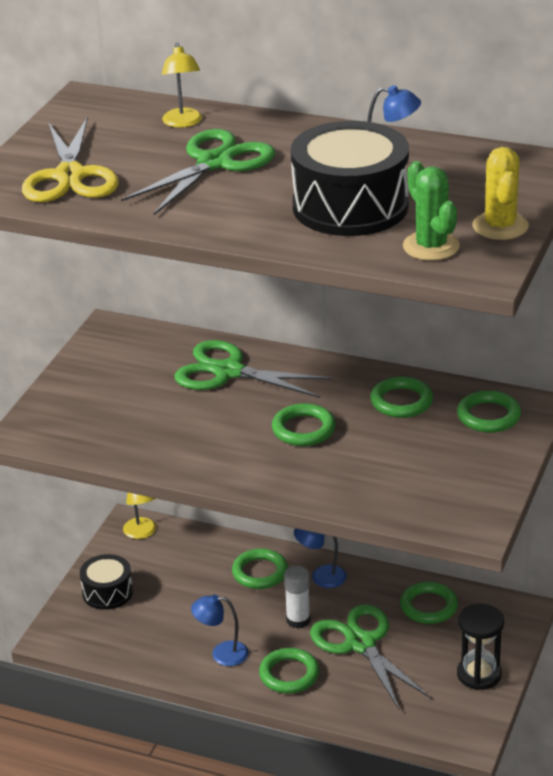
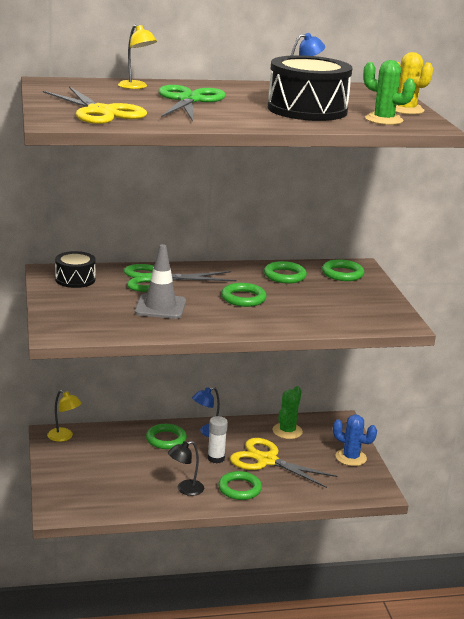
camera: 35 degrees left, 10 degrees down
black drum [80,554,133,610] -> black drum moved to [55,251,96,288]
blue lamp [191,595,249,666] -> black lamp [168,441,204,496]
green scissors [310,604,431,709] -> yellow scissors [230,438,338,488]
green ring [400,581,458,624] -> green cactus [273,386,303,439]
black hourglass [457,604,504,690] -> blue cactus [333,414,377,466]
none -> grey traffic cone [135,244,186,319]

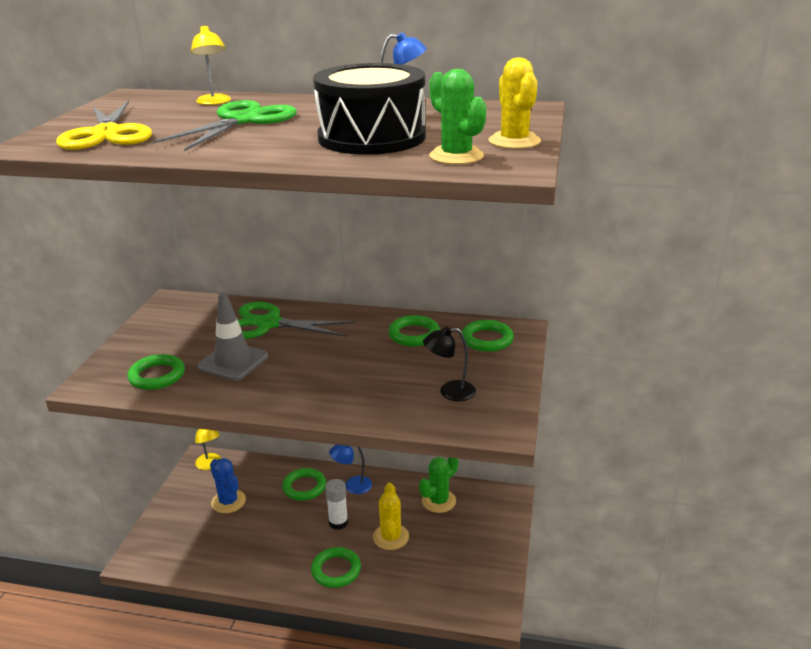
camera: 25 degrees right, 5 degrees up
black drum [55,251,96,288] -> none
black lamp [168,441,204,496] -> black lamp moved to [423,327,476,401]
green ring [221,283,267,307] -> green ring moved to [127,354,185,390]
yellow scissors [230,438,338,488] -> yellow cactus [373,483,409,550]
blue cactus [333,414,377,466] -> blue cactus moved to [210,458,246,513]

